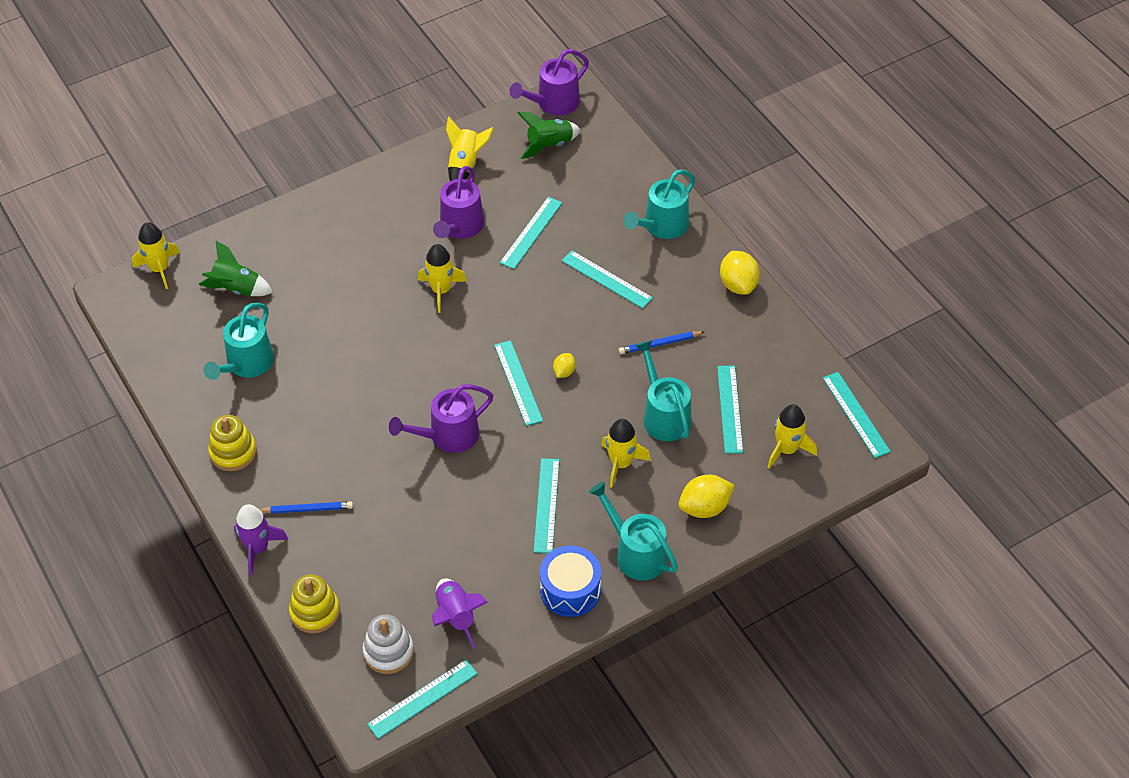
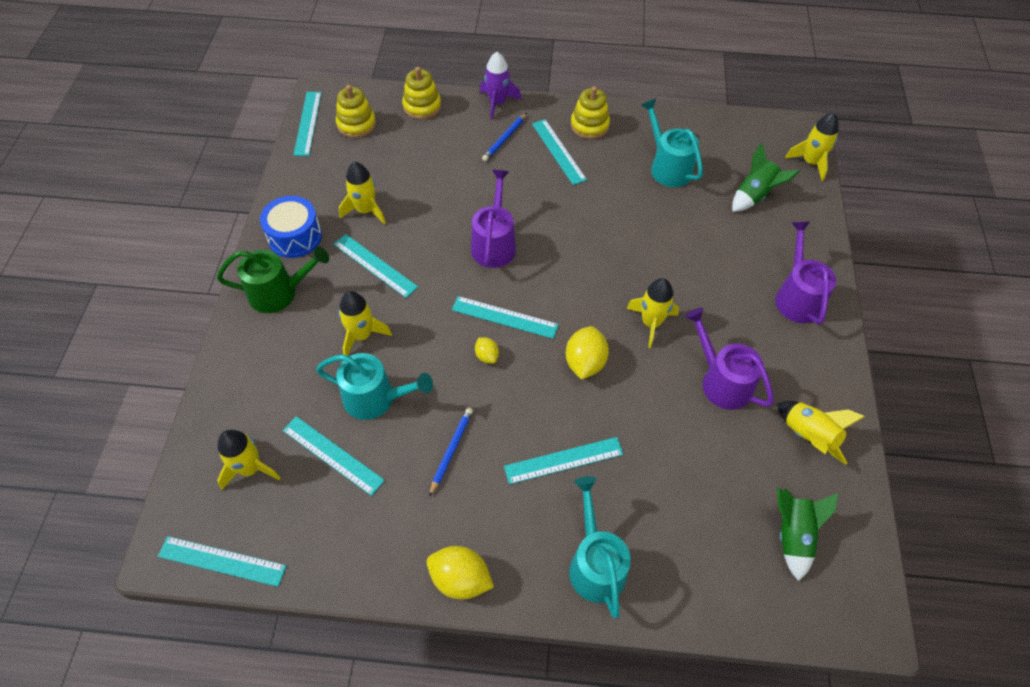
camera: 125 degrees right, 5 degrees up
white stacking toy [363,614,414,674] -> yellow stacking toy [336,85,376,138]
purple rocket [432,578,488,649] -> none
turquoise ruler [500,197,562,269] -> turquoise ruler moved to [532,119,587,185]
purple watering can [510,49,589,115] -> purple watering can moved to [775,222,836,324]
turquoise watering can [589,482,678,580] -> green watering can [217,247,329,313]
yellow lemon [679,475,735,518] -> yellow lemon moved to [566,326,609,380]
none -> yellow rocket [339,162,386,225]

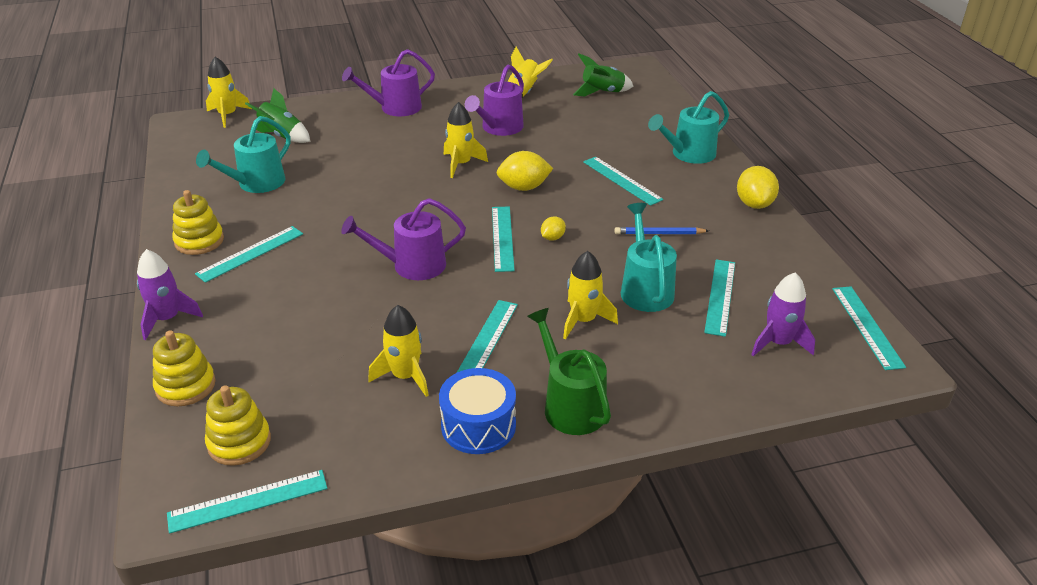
camera: 110 degrees left, 20 degrees down
yellow rocket [217,430,280,490] -> purple rocket [751,273,815,356]
blue pencil [482,113,527,161] -> none

